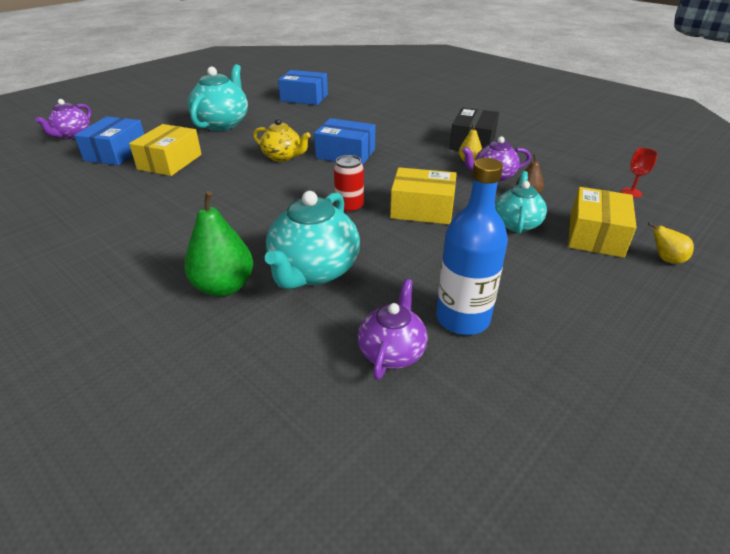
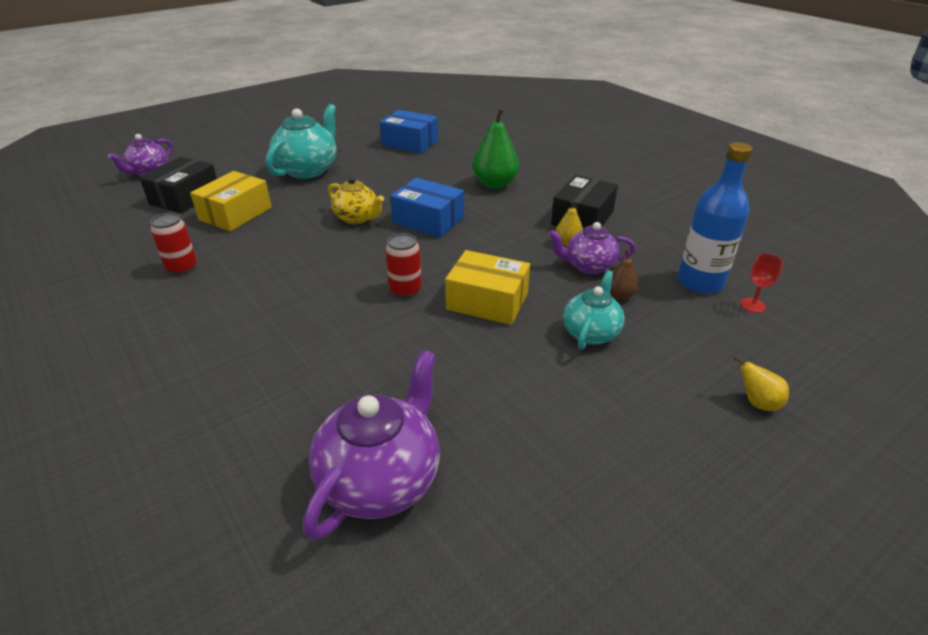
camera: 10 degrees right, 0 degrees up
blue box [74,117,144,165] -> black box [140,157,217,213]
green pear [184,191,253,297] -> green pear moved to [473,108,519,189]
turquoise teapot [265,191,360,290] -> none
purple teapot [358,279,428,380] -> purple teapot [303,349,440,540], size x1.61
blue bottle [436,158,508,335] -> blue bottle moved to [678,142,753,294]
yellow box [568,187,637,258] -> none
none -> red can [151,213,197,275]

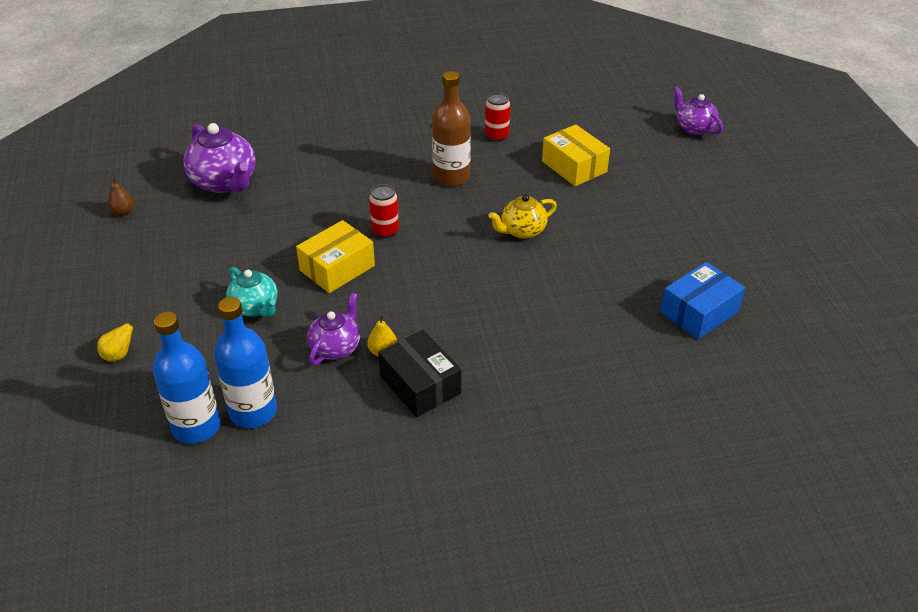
camera: 115 degrees right, 5 degrees up
black box [140,157,217,213] -> none
turquoise teapot [266,104,337,179] -> none
blue box [390,178,464,238] -> none
green pear [473,108,519,189] -> none
brown pear [610,250,639,300] -> brown pear moved to [107,176,134,216]
red goblet [740,253,783,313] -> blue bottle [153,312,220,444]
none -> brown bottle [432,71,471,186]

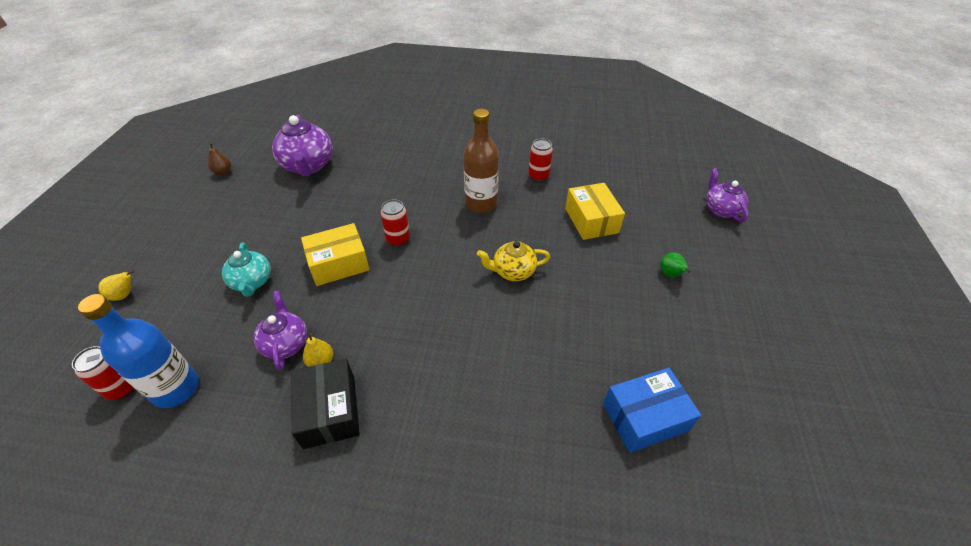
camera: 20 degrees right, 5 degrees up
blue bottle [153,312,220,444] -> red can [72,346,135,400]
purple teapot [307,293,360,365] -> purple teapot turned 60 degrees counterclockwise [254,291,307,370]
none -> green pear [660,252,691,277]

